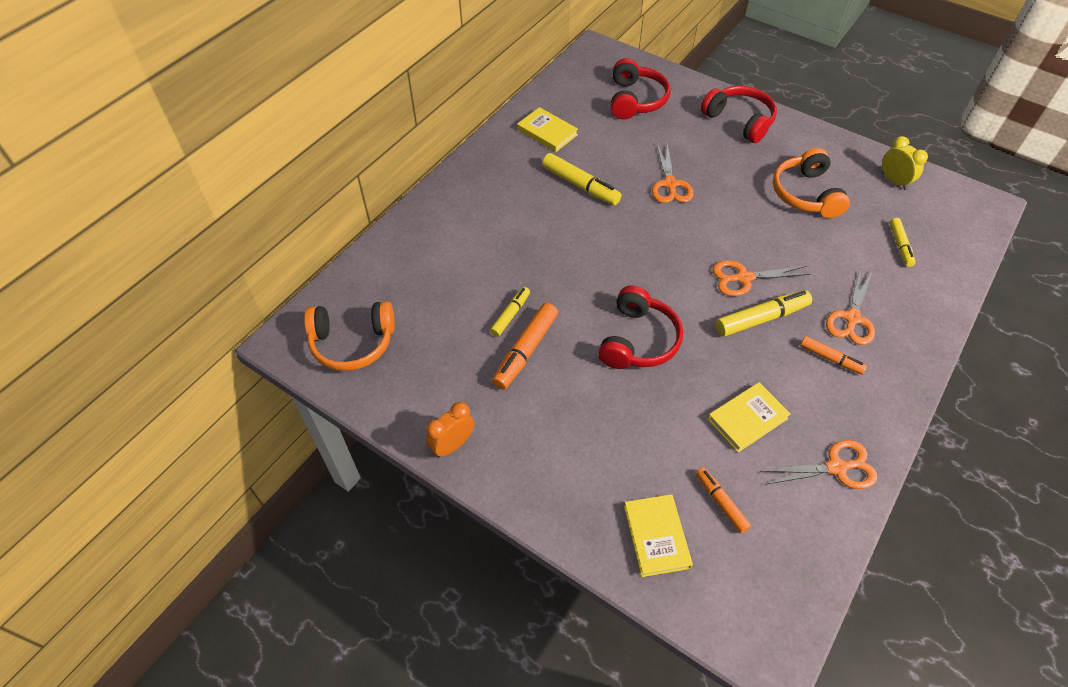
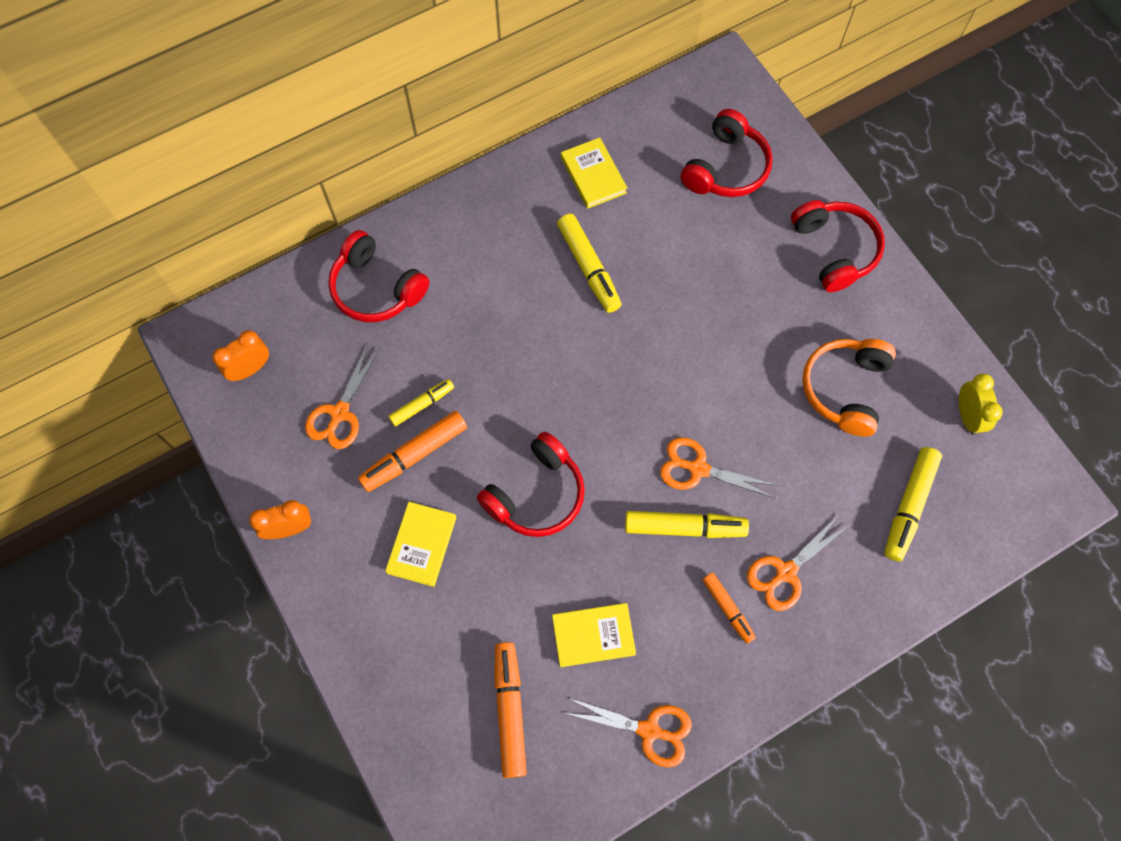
camera: 25 degrees right, 15 degrees up
orange headphones [304,301,395,371] -> orange clock [212,330,269,381]
yellow book [624,494,693,577] -> yellow book moved to [385,502,456,587]
orange scissors [652,144,694,203] -> orange scissors moved to [305,344,380,449]
orange marker [696,467,751,533] -> orange marker [495,642,527,778], size x1.63
yellow marker [890,218,916,267] -> yellow marker [884,447,942,561], size x1.63
none -> red headphones [328,230,430,322]

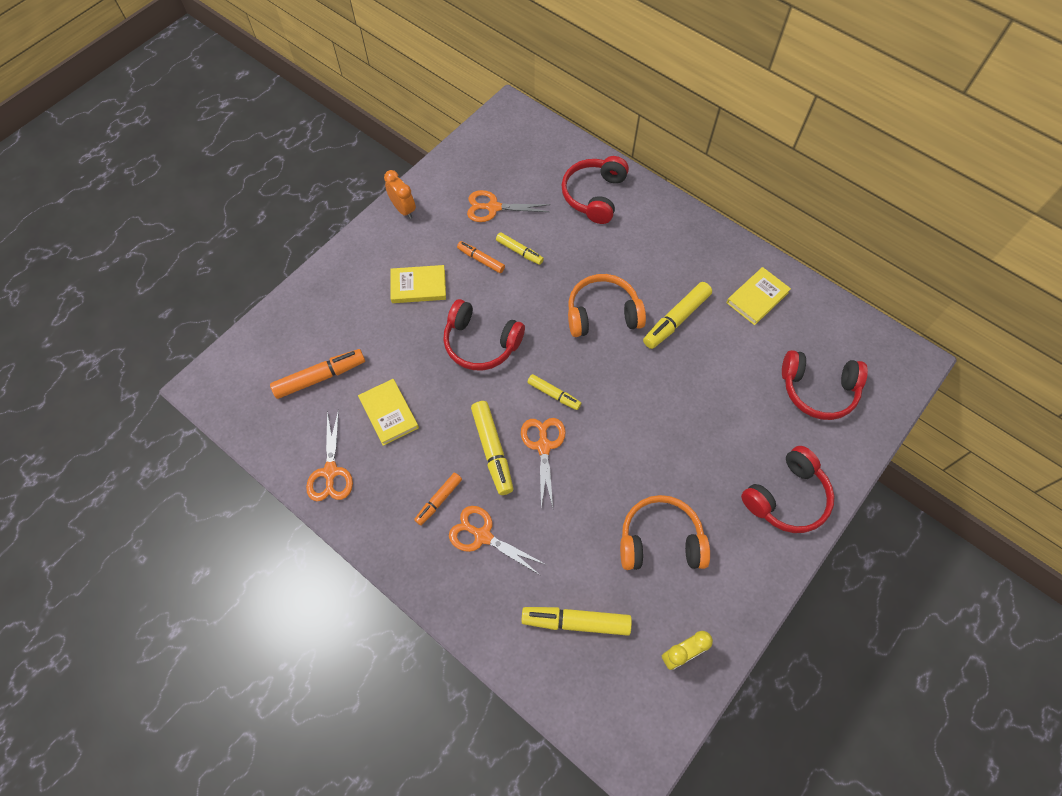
camera: 70 degrees right, 5 degrees down
orange clock [212,330,269,381] -> none
orange marker [358,411,467,492] -> orange marker [457,241,505,273], size x0.61
none -> yellow marker [527,374,581,410]
none -> orange headphones [568,274,646,337]

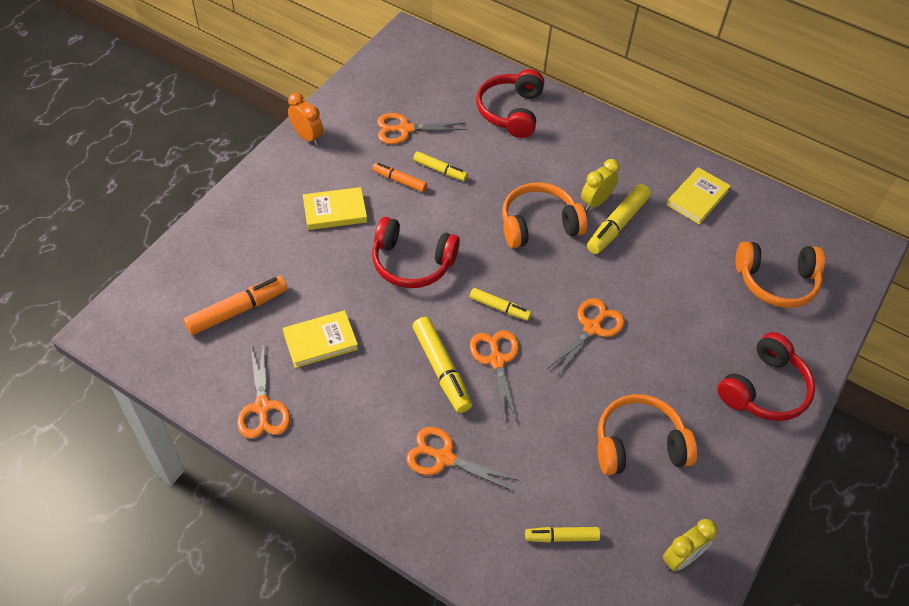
camera: 10 degrees left, 10 degrees down
yellow book [358,379,419,446] -> yellow book turned 75 degrees counterclockwise [282,310,358,368]
orange marker [414,473,462,526] -> none
yellow marker [521,607,632,636] -> yellow marker [525,527,600,543], size x0.61
red headphones [782,350,868,420] -> orange headphones [735,241,825,308]
none -> orange scissors [546,298,625,378]
none -> yellow clock [581,159,620,210]

